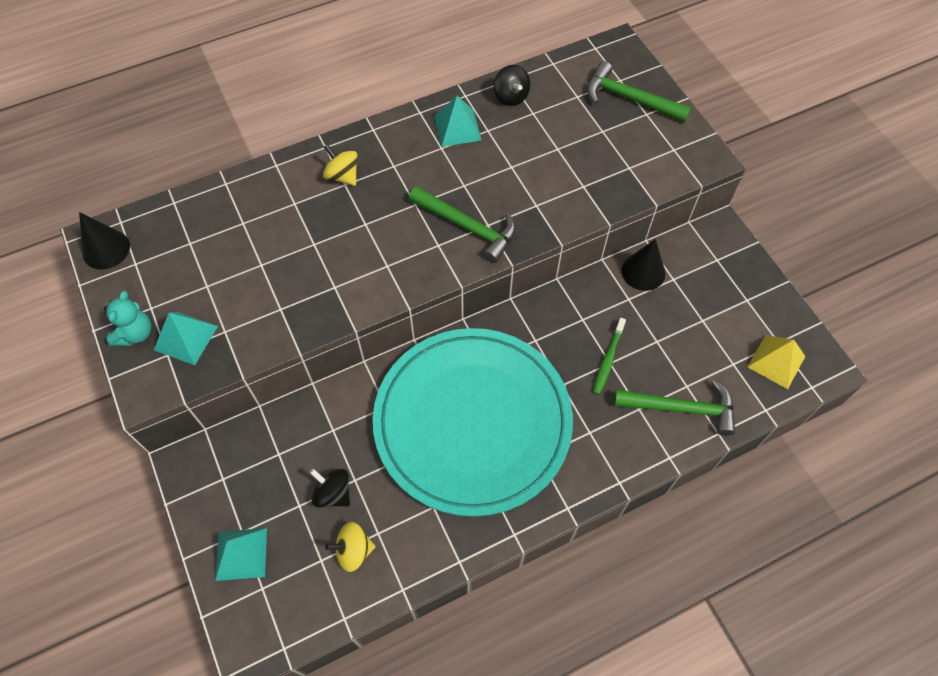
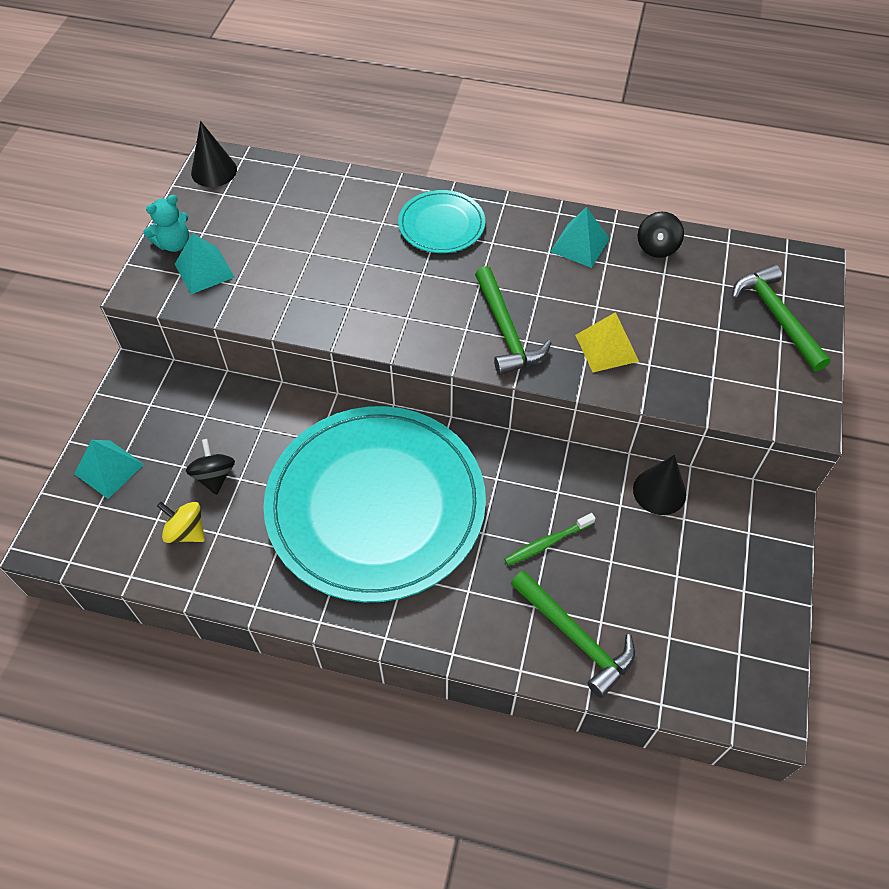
camera: 40 degrees right, 5 degrees down
yellow spinning top [323,144,358,186] -> turquoise plate [398,190,485,253]
yellow pyramid [748,335,805,389] -> yellow pyramid moved to [575,312,639,372]

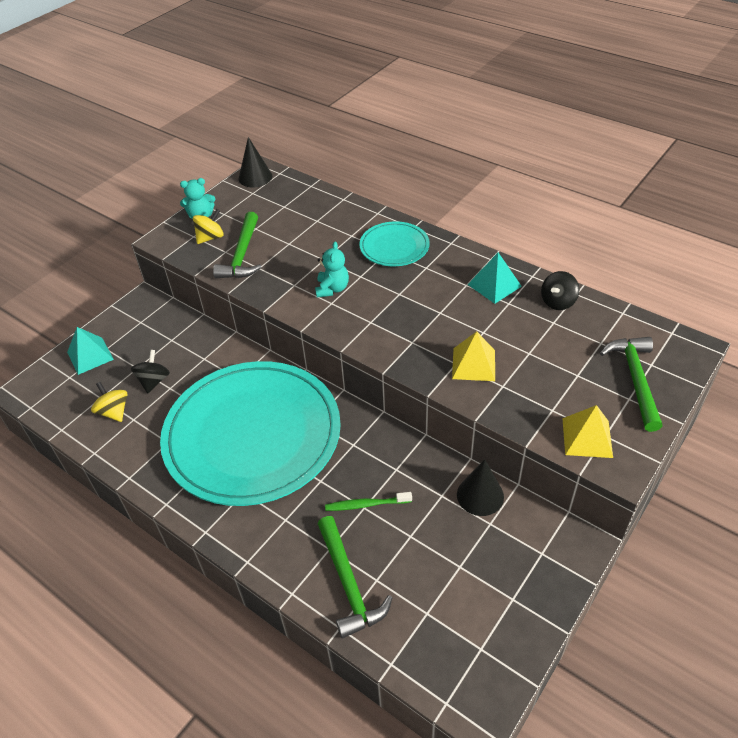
camera: 25 degrees right, 10 degrees down
turquoise pyramid [175,233,235,294] -> yellow spinning top [193,209,224,244]
green hammer [475,266,551,375] -> green hammer moved to [213,212,262,278]
none -> turquoise teddy bear [315,241,349,298]
none -> yellow pyramid [562,405,613,458]

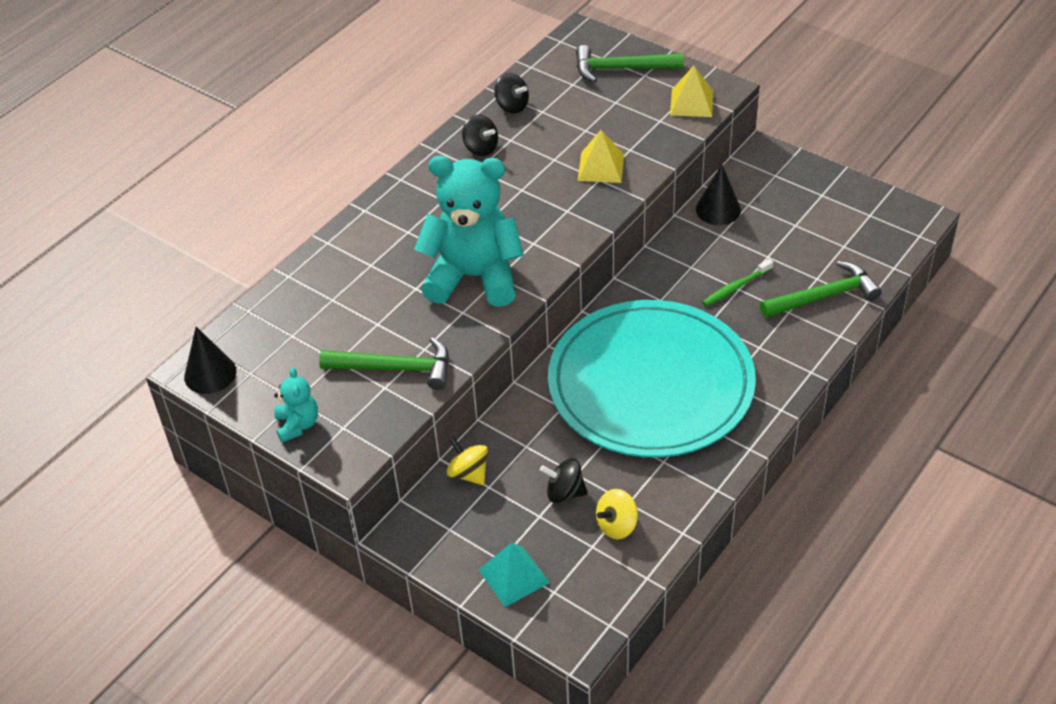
camera: 90 degrees left, 0 degrees up
yellow spinning top [193,209,224,244] -> yellow spinning top moved to [447,437,488,485]
turquoise teddy bear [315,241,349,298] -> turquoise teddy bear [414,156,524,307], size x2.24
green toothbrush [325,492,412,511] -> green toothbrush turned 60 degrees clockwise [702,259,774,306]
turquoise plate [359,221,430,266] -> none
turquoise pyramid [467,252,522,304] -> black spinning top [462,114,498,156]

